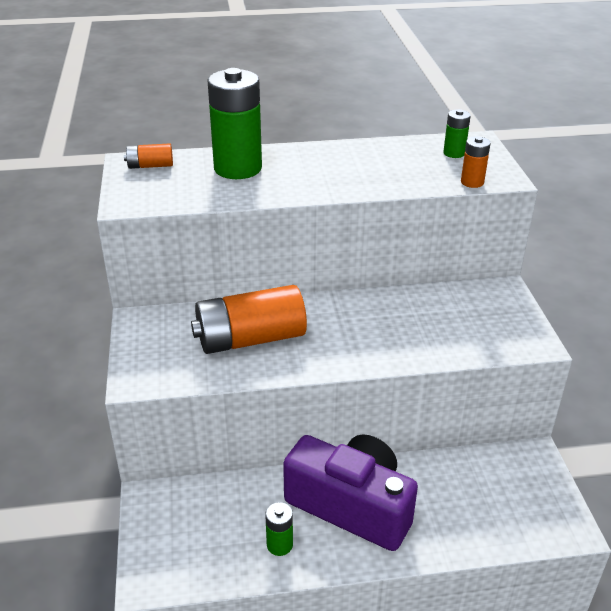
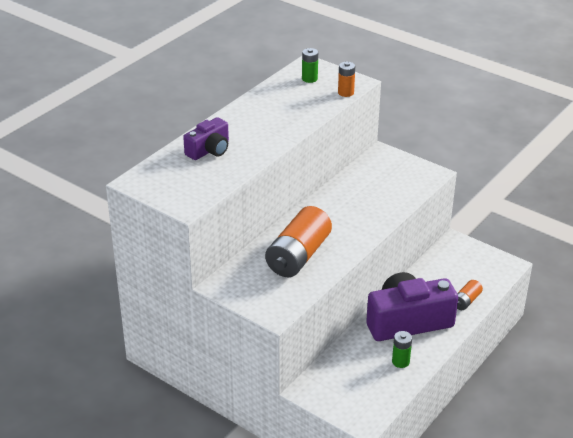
camera: 45 degrees left, 0 degrees up
orange battery [124,143,173,169] -> orange battery moved to [457,280,483,310]
green battery [207,68,262,179] -> purple camera [183,117,229,160]

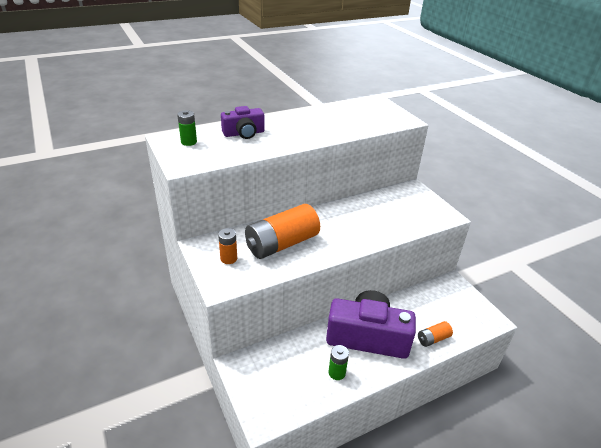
camera: 25 degrees right, 0 degrees up
green battery [302,48,318,83] -> green battery moved to [177,110,197,146]
orange battery [338,62,355,97] -> orange battery moved to [218,228,237,264]

